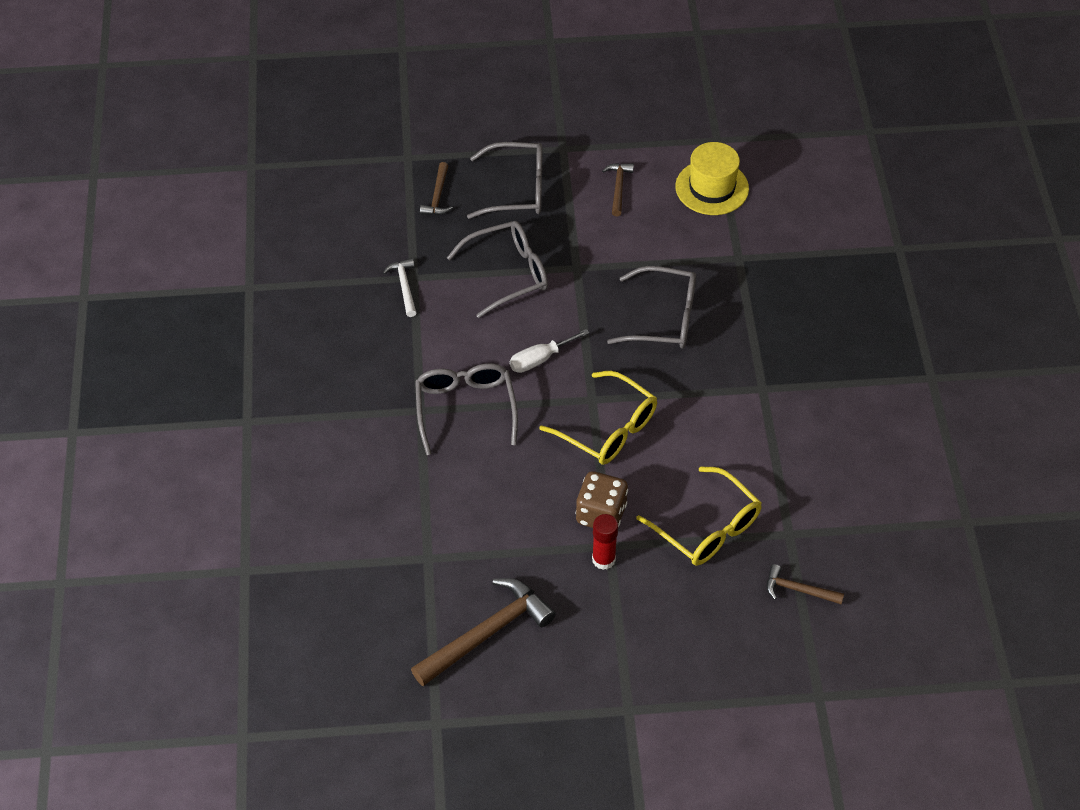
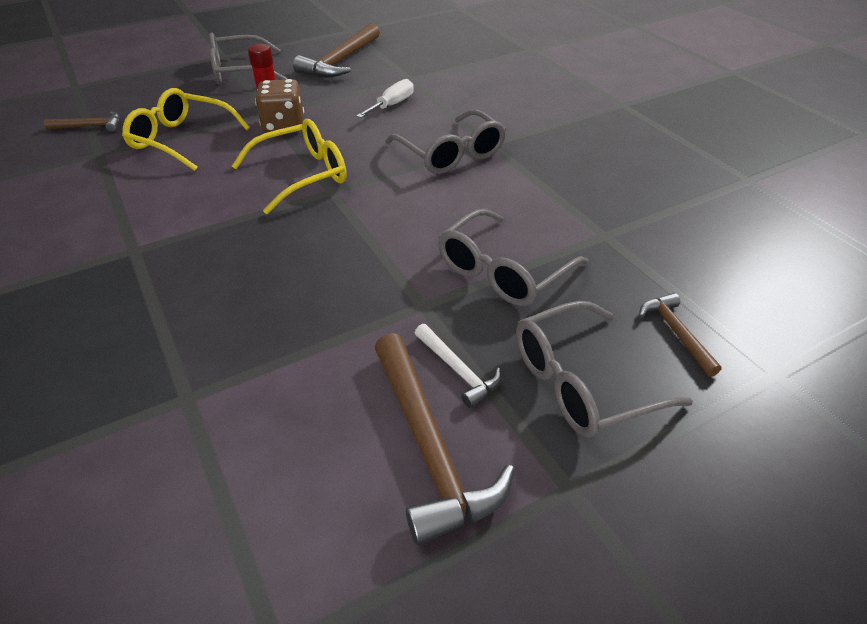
camera: 155 degrees right, 10 degrees down
white hammer [383,258,416,317] -> white hammer moved to [415,324,501,408]
white screwdriver [510,329,589,373] -> white screwdriver moved to [356,79,414,118]
yellow glasses [539,371,657,465] -> yellow glasses turned 135 degrees clockwise [232,119,347,214]
brown hammer [602,163,634,216] -> brown hammer [374,333,515,546], size x1.91
grey glasses [607,266,696,348] -> grey glasses moved to [209,33,288,84]
yellow hat [675,142,749,215] -> none

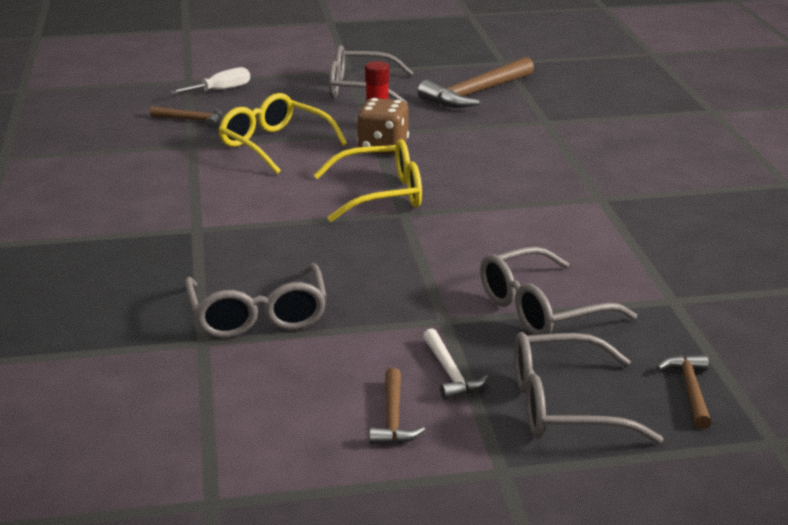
camera: 20 degrees right, 15 degrees down
white screwdriver [356,79,414,118] -> white screwdriver moved to [169,67,250,94]
brown hammer [374,333,515,546] -> brown hammer [369,368,425,445], size x0.52
grey glasses [385,110,506,174] -> grey glasses moved to [185,263,327,338]

